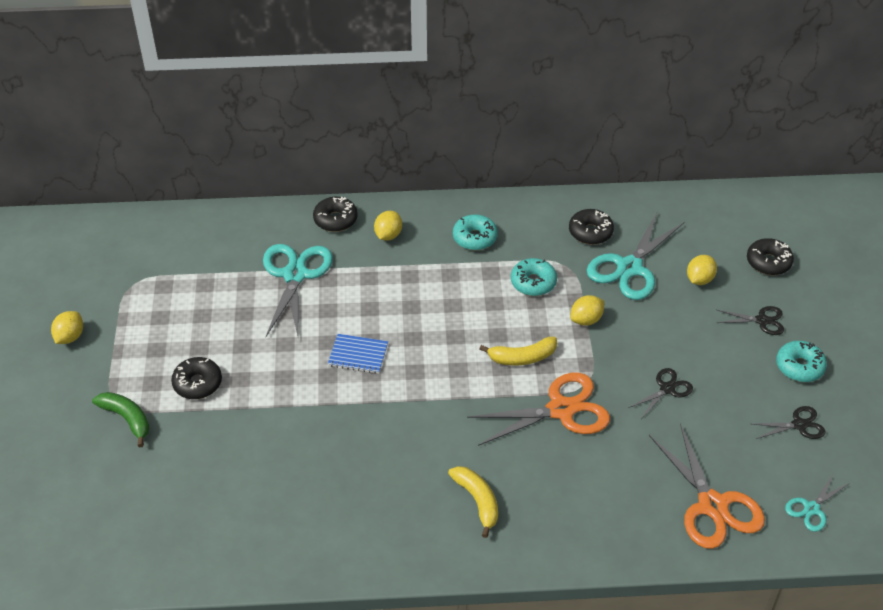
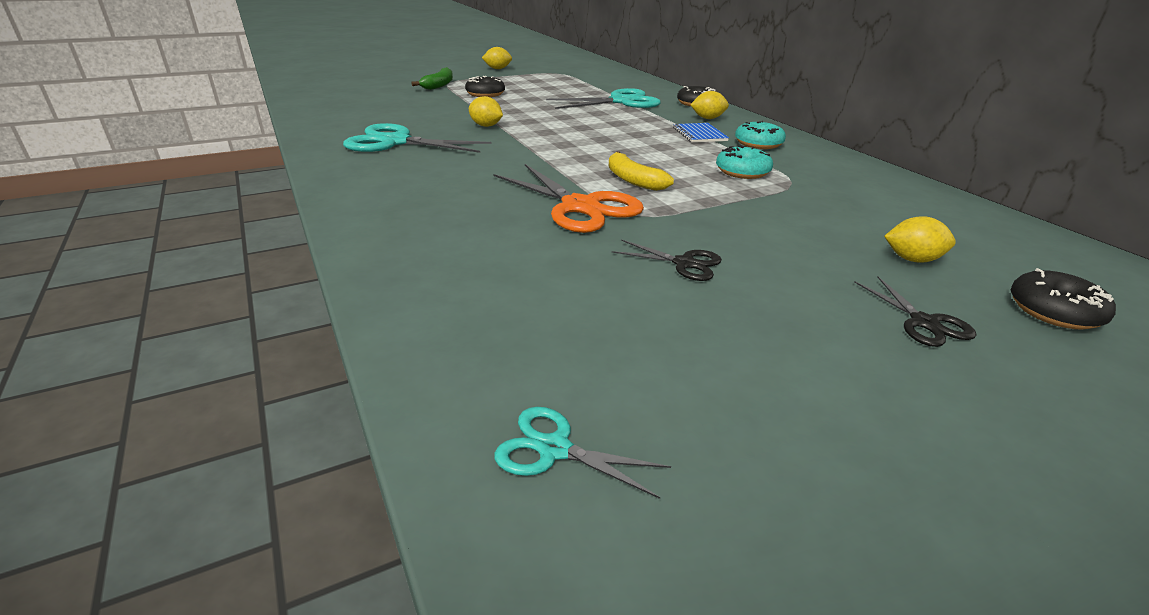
camera: 65 degrees right, 15 degrees down
blue notebook [328,334,388,374] -> blue notebook moved to [673,123,729,143]
yellow banana [448,466,498,538] -> none
black donut [569,209,614,245] -> none
yellow lemon [570,295,604,326] -> yellow lemon moved to [469,96,503,127]
turquoise scissors [587,213,684,300] -> turquoise scissors moved to [343,123,492,153]
orange scissors [649,423,765,549] -> none
black scissors [753,406,826,439] -> none
turquoise donut [776,341,827,382] -> none

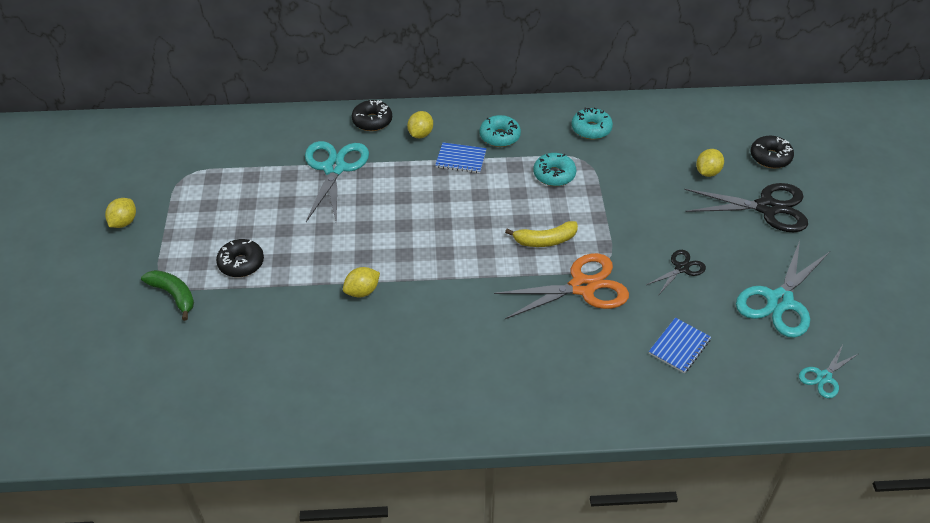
camera: 65 degrees left, 15 degrees up
turquoise scissors [343,123,492,153] -> turquoise scissors moved to [736,240,830,338]
black scissors [854,277,976,347] -> black scissors [684,183,808,232], size x1.93
none -> turquoise donut [571,108,613,140]
none -> blue notebook [649,318,711,374]

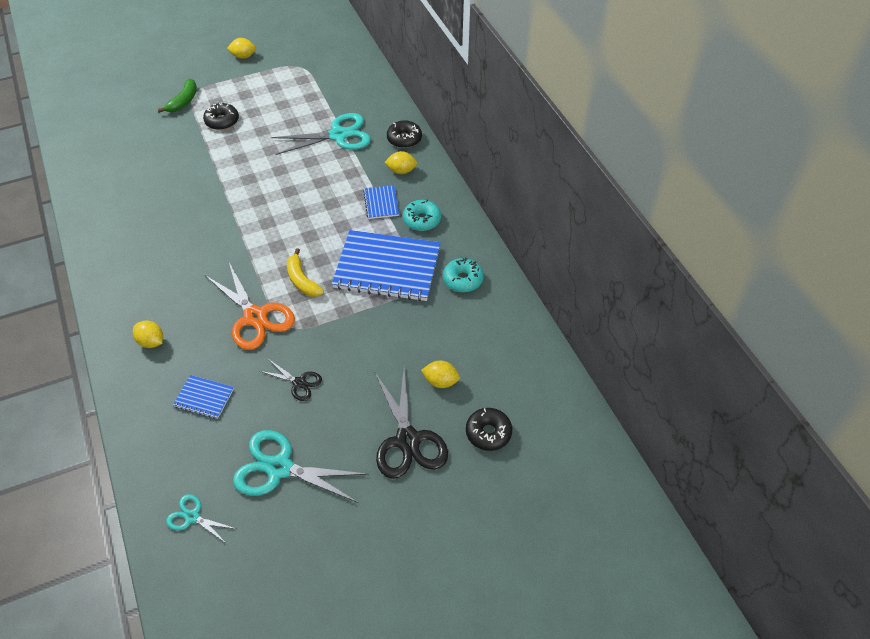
camera: 70 degrees right, 5 degrees up
yellow lemon [343,267,380,297] -> yellow lemon moved to [133,320,163,348]
turquoise donut [533,153,576,186] -> blue notebook [332,230,441,301]

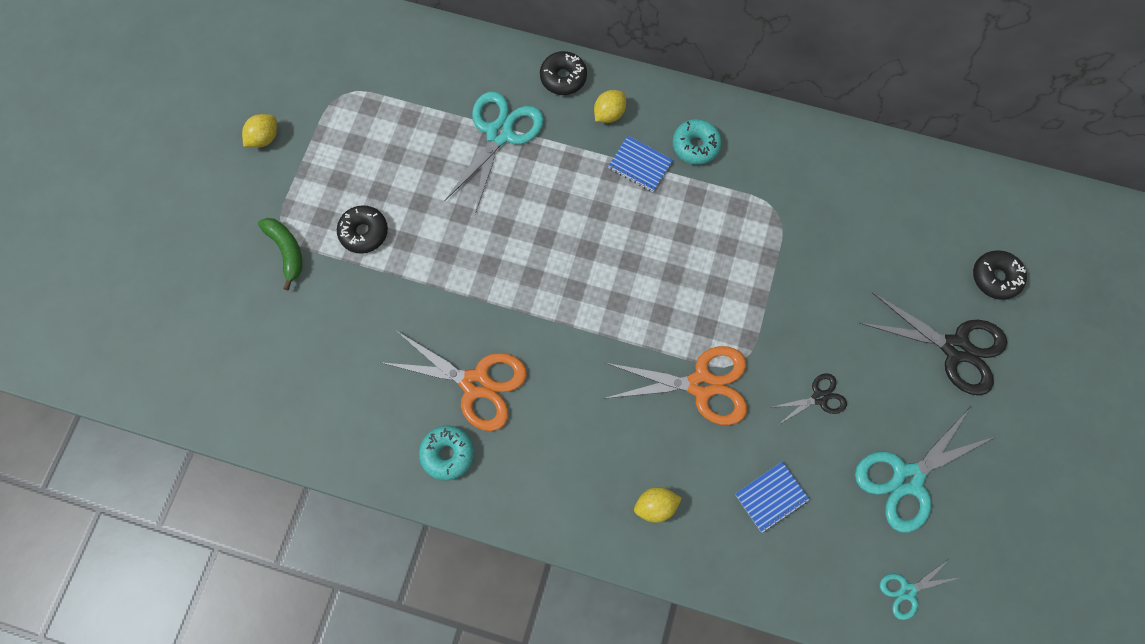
camera: 50 degrees left, 20 degrees up
yellow banana [287,248,324,297] -> none
blue notebook [332,230,441,301] -> none
yellow lemon [421,361,460,388] -> none
turquoise donut [443,258,484,292] -> turquoise donut moved to [419,425,474,481]
none -> orange scissors [380,331,527,431]

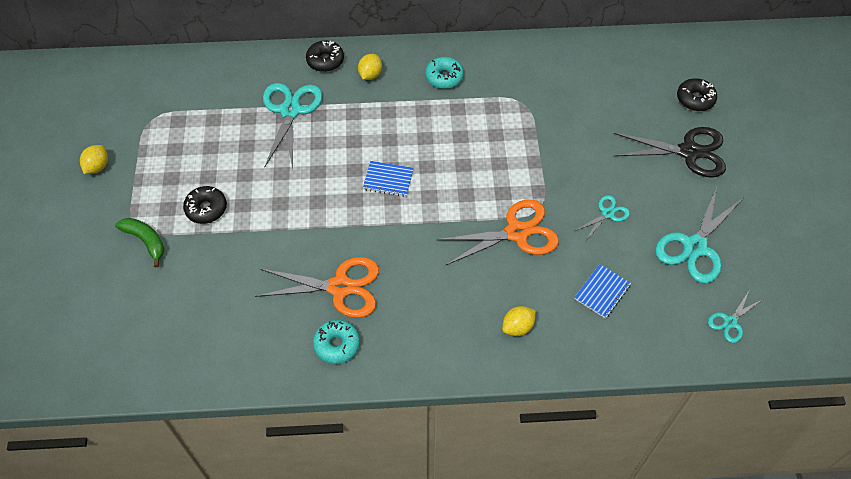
camera: 20 degrees left, 15 degrees down
blue notebook [608,136,673,192] -> blue notebook moved to [363,161,414,197]
black scissors [773,373,847,424] -> turquoise scissors [575,195,630,240]

